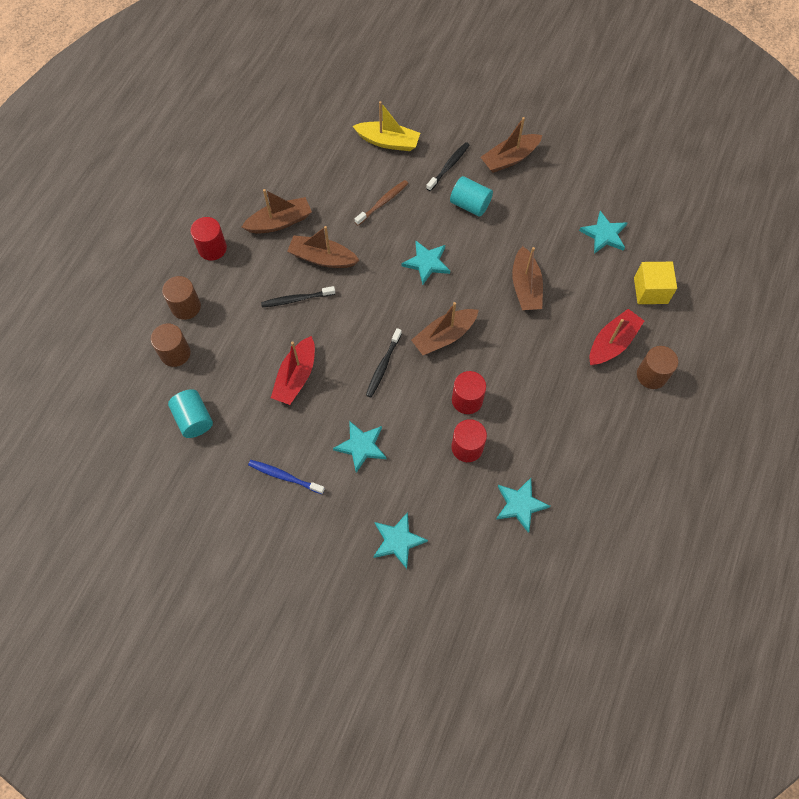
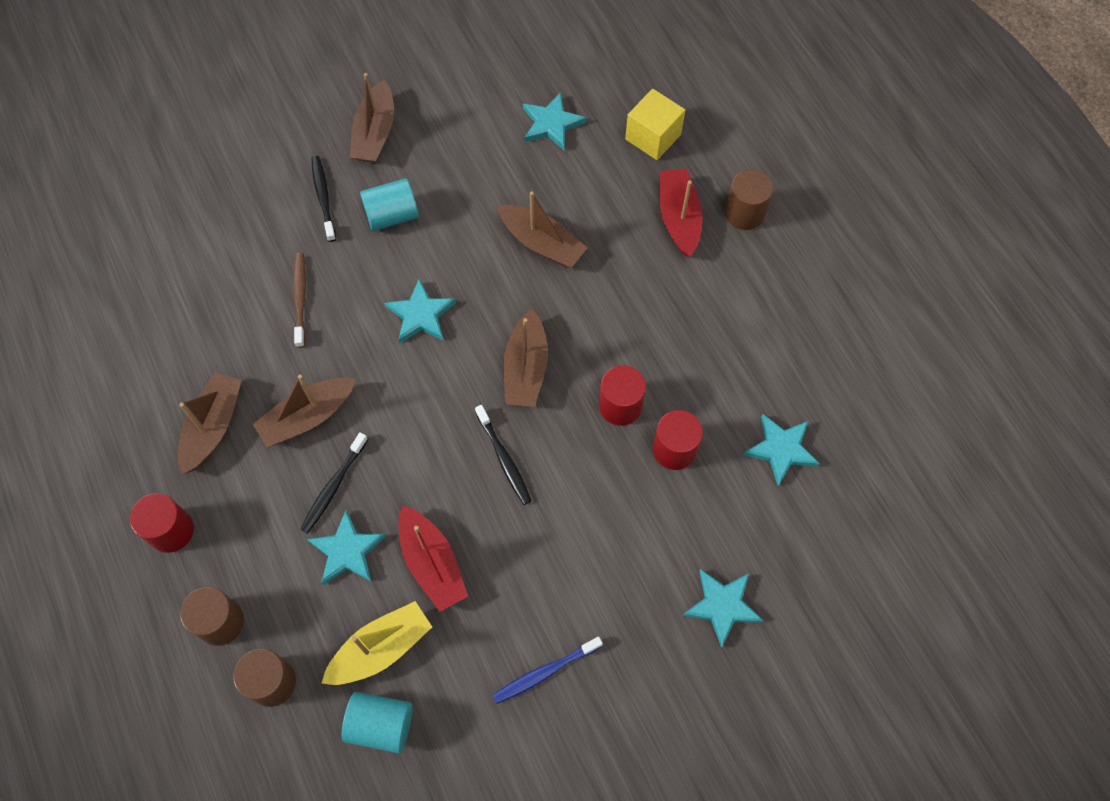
camera: 50 degrees left, 0 degrees up
turquoise star [333,421,386,473] -> turquoise star moved to [307,510,386,585]
yellow boat [353,101,420,151] -> yellow boat moved to [321,601,432,685]

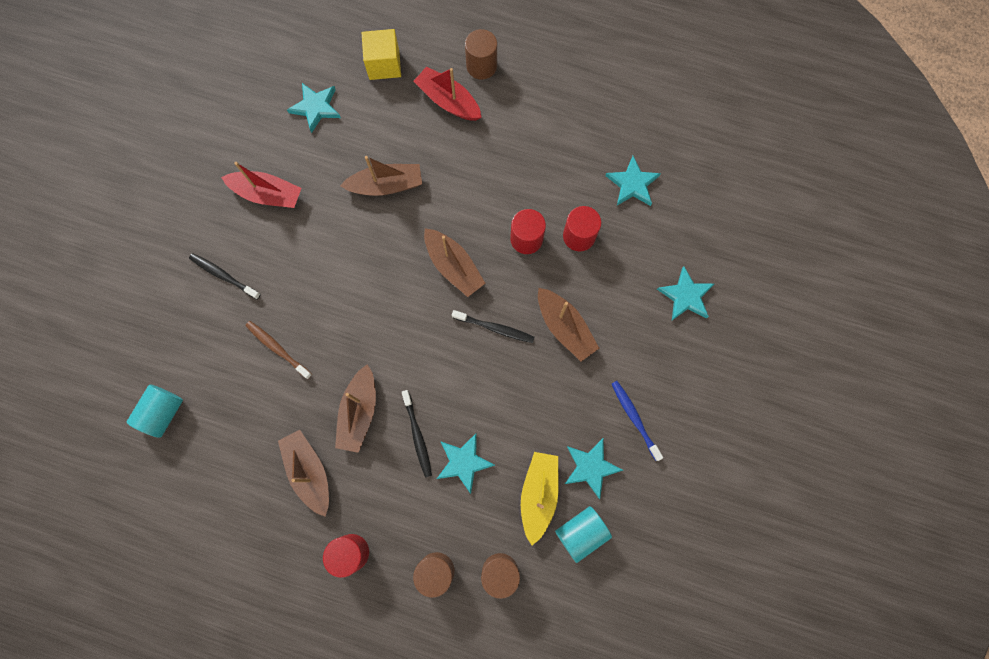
camera: 45 degrees left, 10 degrees up
brown boat [350,73,394,163] -> brown boat moved to [538,288,599,362]
turquoise cylinder [360,178,419,231] -> turquoise cylinder moved to [127,384,183,438]
turquoise star [384,279,456,344] -> turquoise star moved to [565,438,623,499]
red boat [398,505,468,612] -> red boat moved to [221,162,302,208]
blue toothbrush [492,637,603,704] -> blue toothbrush turned 135 degrees clockwise [612,381,663,461]

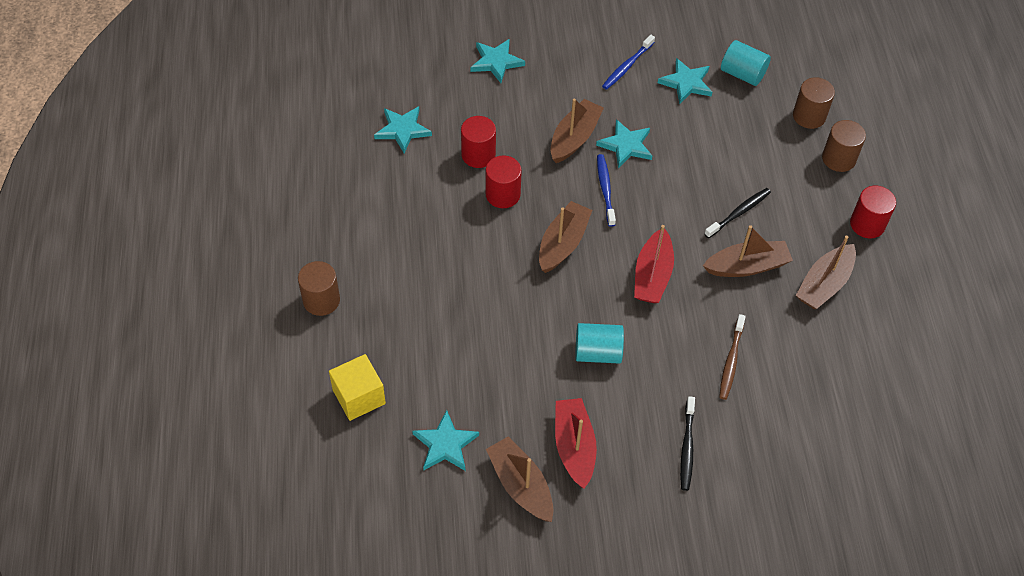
camera: 115 degrees left, 20 degrees down
turquoise cylinder [127,384,183,438] -> turquoise cylinder moved to [575,323,624,364]
brown boat [340,156,422,196] -> brown boat moved to [486,436,553,522]
red boat [413,66,482,121] -> red boat moved to [634,225,674,303]
turquoise star [437,433,495,494] -> turquoise star moved to [596,119,653,168]
black toothbrush [452,310,535,343] -> blue toothbrush [597,154,616,227]
yellow boat [521,452,559,545] -> none

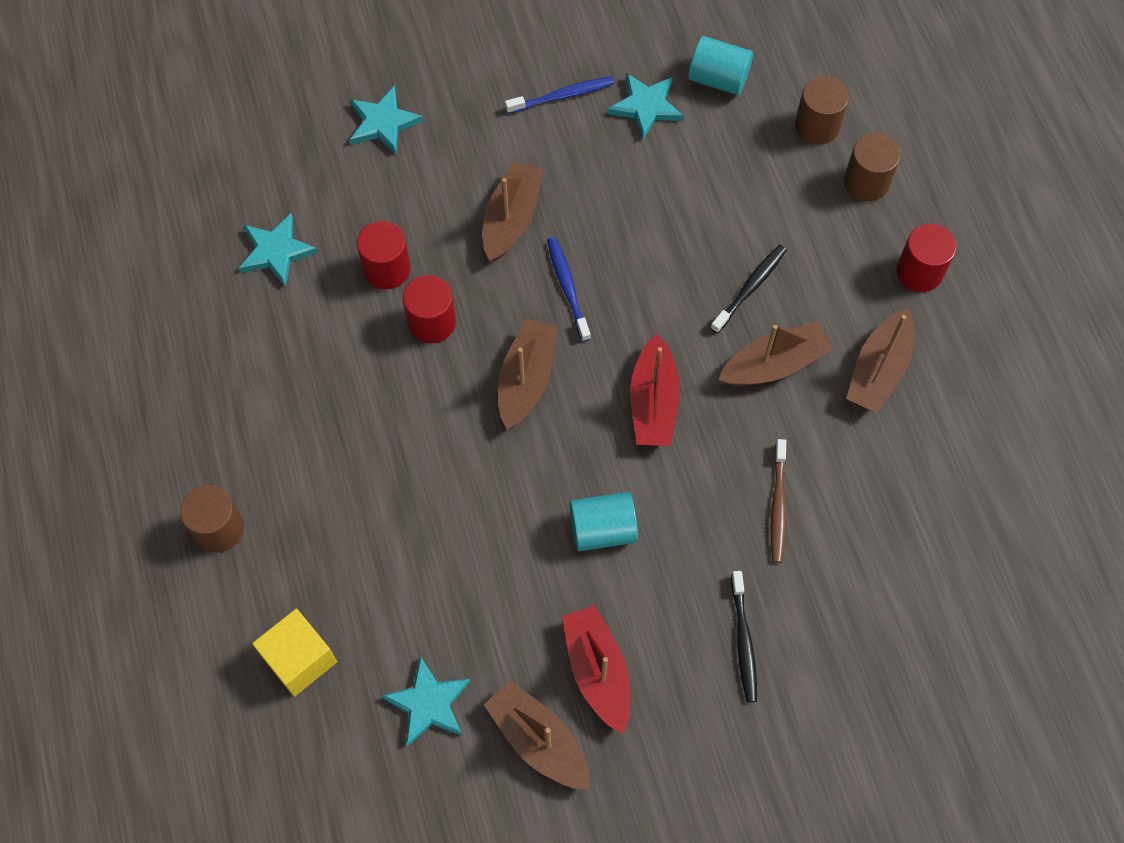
camera: 10 degrees left, 10 degrees up
turquoise star [596,119,653,168] -> none
blue toothbrush [602,35,655,90] -> blue toothbrush turned 135 degrees counterclockwise [505,76,615,114]

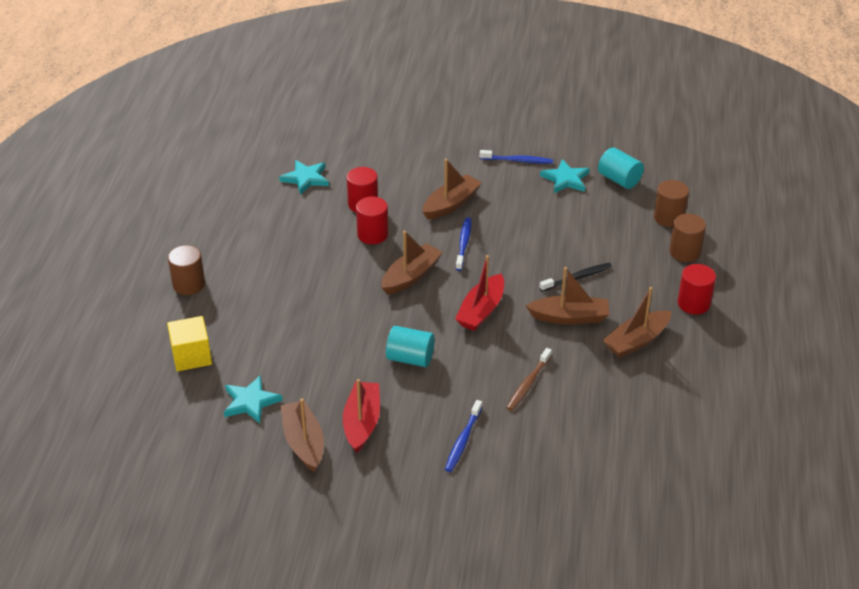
camera: 25 degrees right, 25 degrees down
turquoise star [350,85,423,154] -> none
black toothbrush [731,571,757,703] -> blue toothbrush [445,400,482,472]

